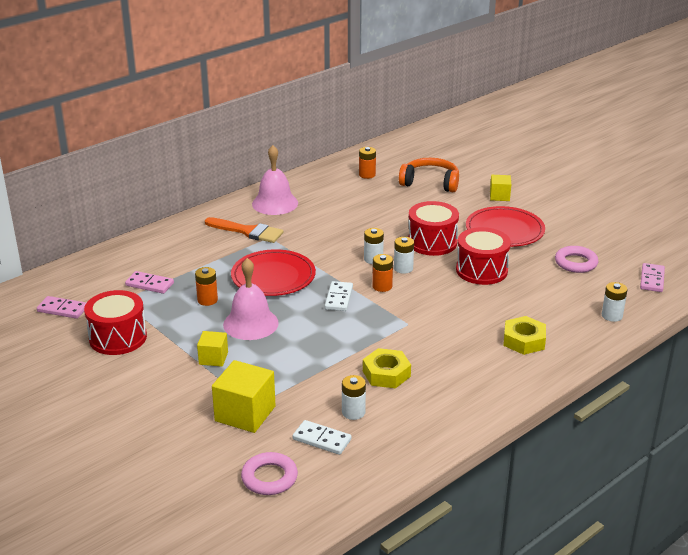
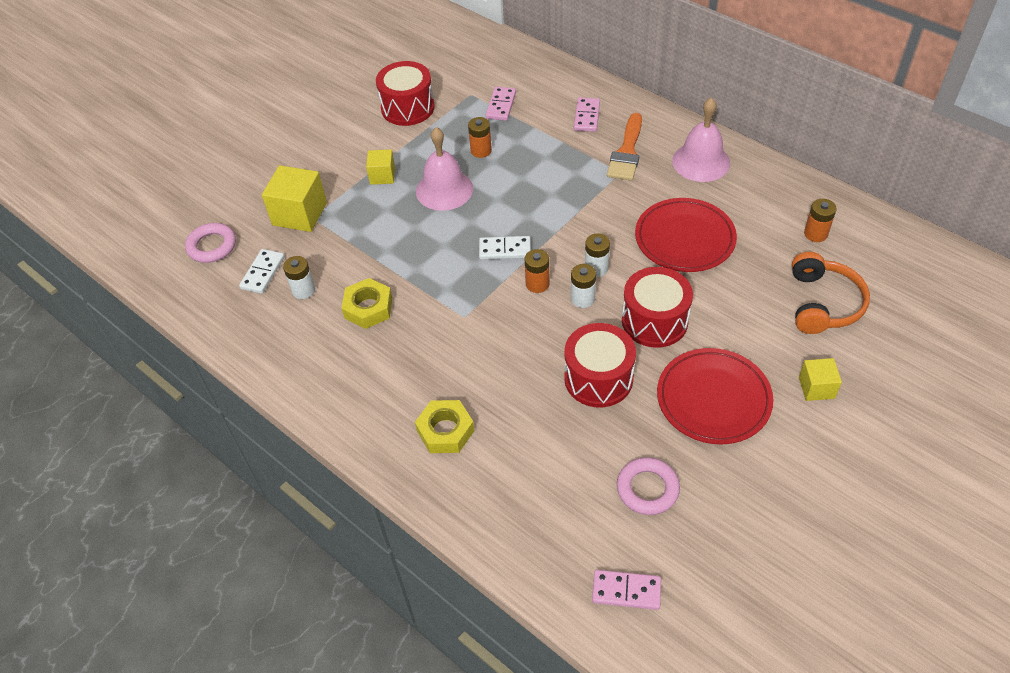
camera: 85 degrees right, 20 degrees up
pink domino [37,296,86,319] -> pink domino moved to [574,98,600,132]
red plate [231,249,316,296] -> red plate moved to [635,198,737,272]
white battery [602,282,628,322] -> none

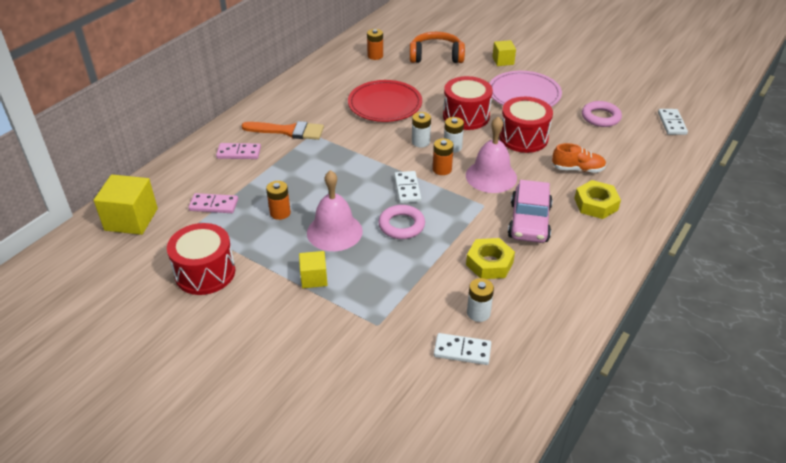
camera: 100 degrees left, 10 degrees down
pink ring [185,223,236,263] -> pink ring moved to [378,205,425,239]
yellow cube [262,165,327,232] -> yellow cube moved to [94,174,158,235]
pink domino [592,570,661,610] -> white domino [658,109,688,135]
red plate [657,348,774,444] -> pink plate [489,71,562,107]
pink bell [672,98,730,182] -> pink bell moved to [466,116,517,193]
none -> pink car [508,180,553,243]
none -> orange shoe [552,143,606,173]

